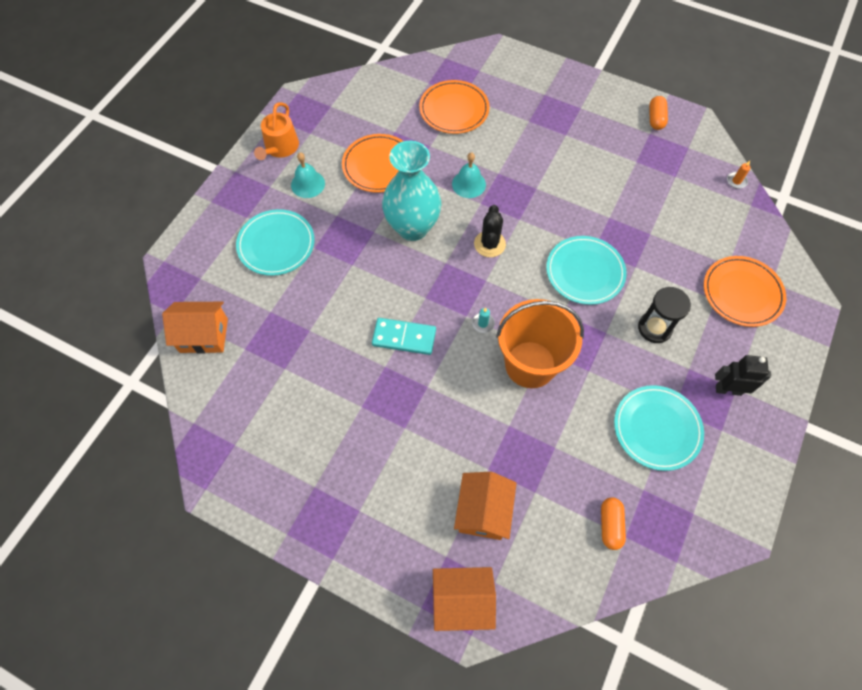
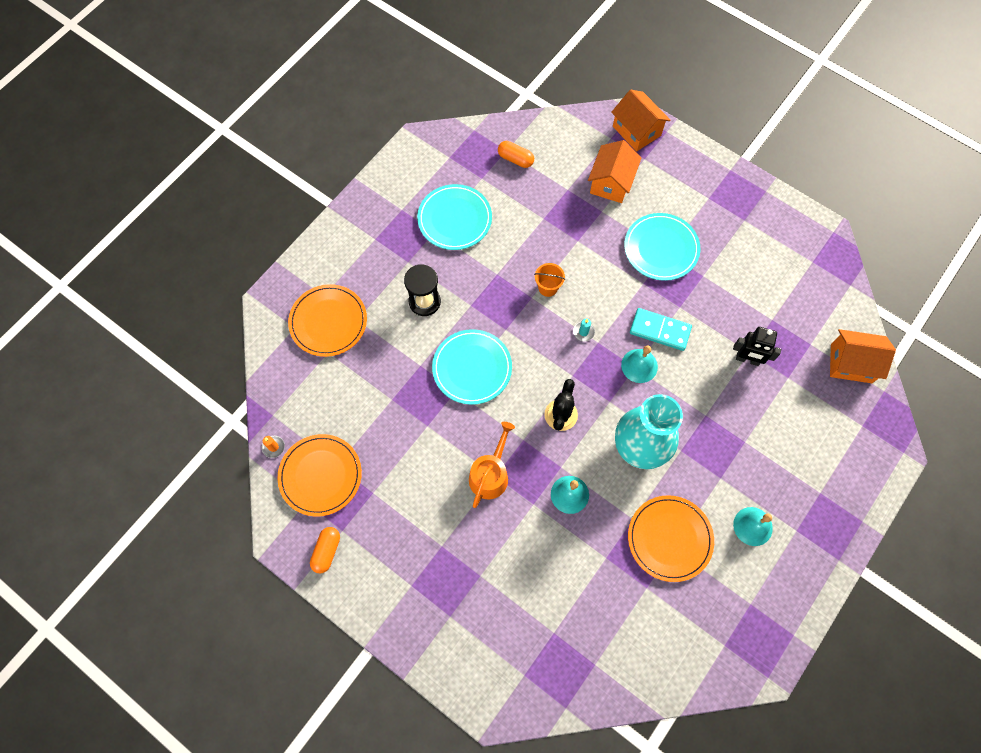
camera: 170 degrees left, 5 degrees up
turquoise plate [236,209,315,276] -> turquoise plate moved to [624,213,700,281]
orange watering can [254,102,299,160] -> orange watering can moved to [469,422,515,508]
orange plate [419,80,489,134] -> orange plate moved to [277,434,362,517]
orange house [433,567,496,631] -> orange house turned 45 degrees clockwise [611,90,671,152]
orange bucket [496,299,584,388] -> orange bucket [534,263,565,297], size x0.42
orange capsule [601,497,626,550] -> orange capsule turned 75 degrees counterclockwise [498,141,534,168]
black robot [715,355,771,396] -> black robot moved to [733,327,781,366]
none -> turquoise bell [621,346,658,383]

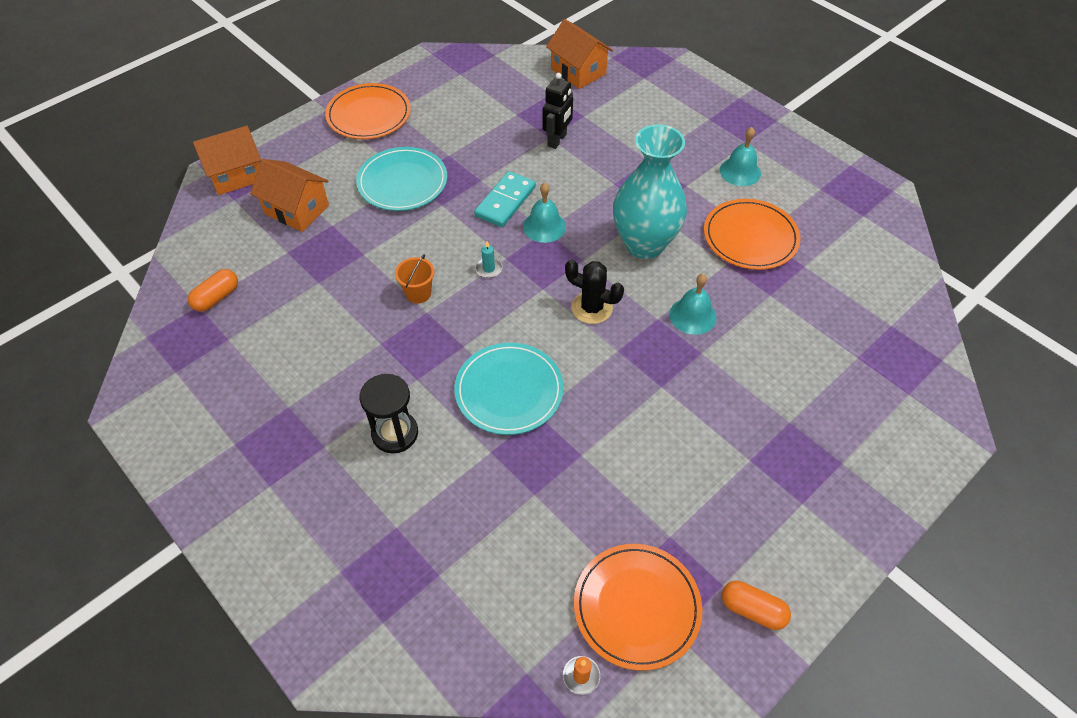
camera: 80 degrees left, 15 degrees down
orange plate [288,284,367,357] -> orange plate moved to [325,83,411,139]
turquoise plate [417,184,492,250] -> none
orange watering can [469,422,515,508] -> none
orange house [830,329,896,383] -> orange house turned 60 degrees counterclockwise [546,19,613,89]

